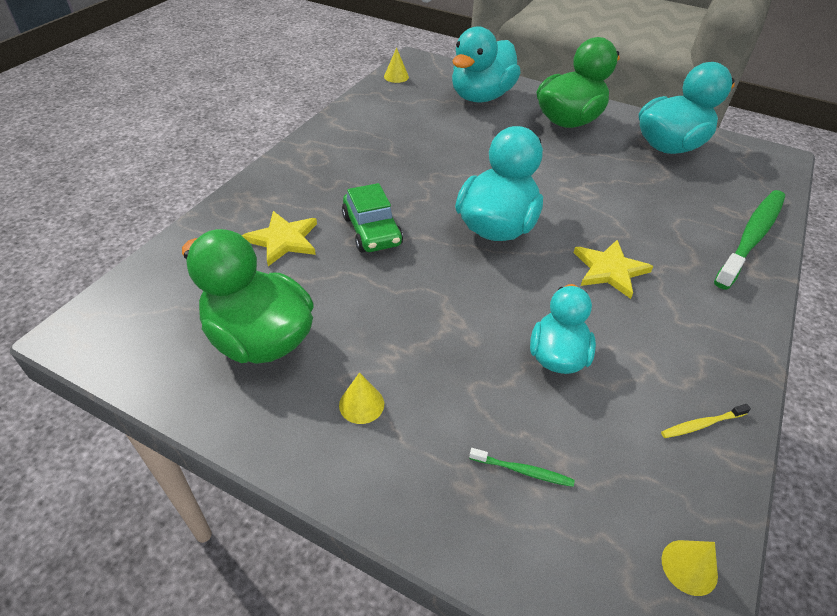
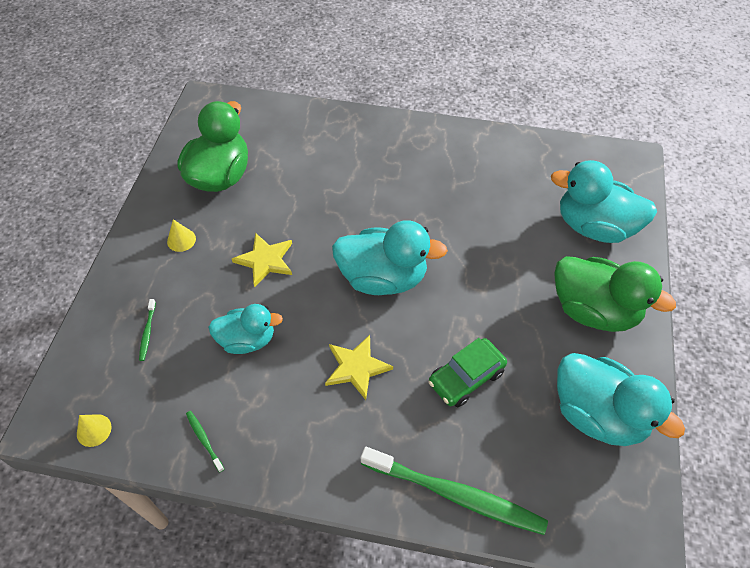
camera: 75 degrees right, 10 degrees up
yellow star [242,211,317,266] -> yellow star moved to [232,233,292,287]
green car [342,183,403,252] -> green car moved to [428,338,507,407]
yellow cone [384,47,409,83] -> none
yellow toothbrush [661,404,751,438] -> green toothbrush [186,411,224,473]

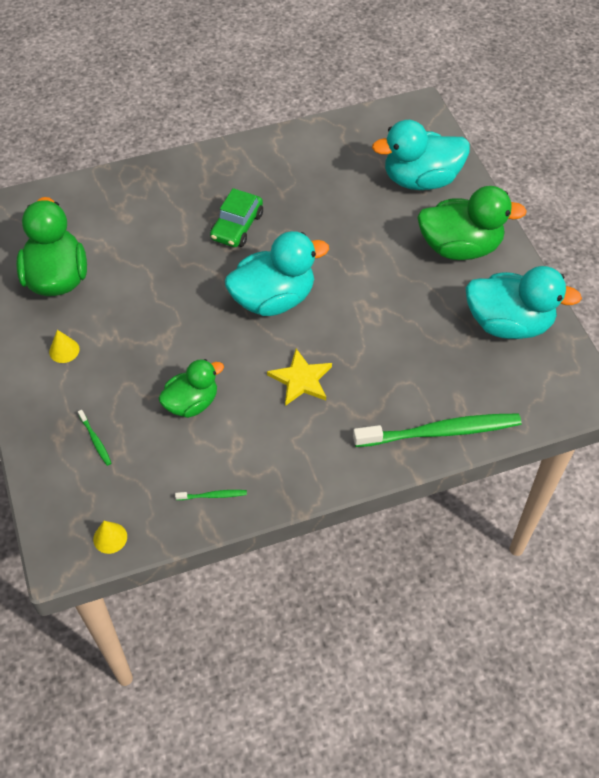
camera: 30 degrees left, 0 degrees up
green toothbrush [186,411,224,473] -> green toothbrush turned 150 degrees clockwise [175,490,247,500]
turquoise duck [208,304,283,354] -> green duck [158,359,224,418]
yellow star [232,233,292,287] -> none
green car [428,338,507,407] -> green car moved to [210,188,263,247]

